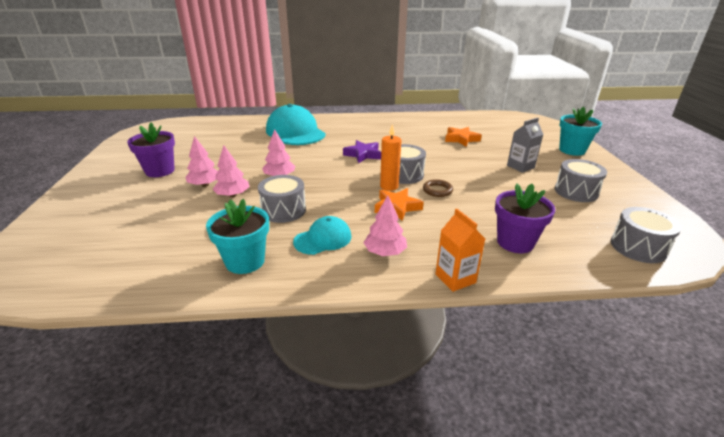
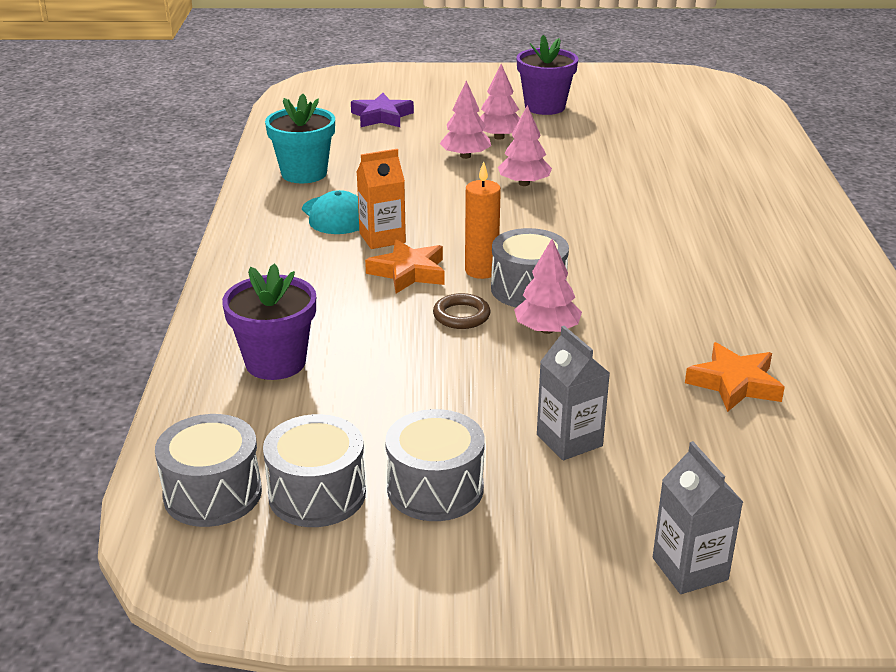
camera: 95 degrees right, 0 degrees up
grey drum [258,175,306,223] -> grey drum moved to [263,414,366,527]
turquoise cap [266,104,326,145] -> none
purple star [343,140,381,163] -> purple star moved to [351,93,414,127]
pink tree [363,195,407,256] -> pink tree moved to [514,239,582,334]
orange carton [435,209,485,292] -> orange carton moved to [357,149,406,249]
turquoise flower pot [559,107,602,156] -> grey carton [653,441,743,594]

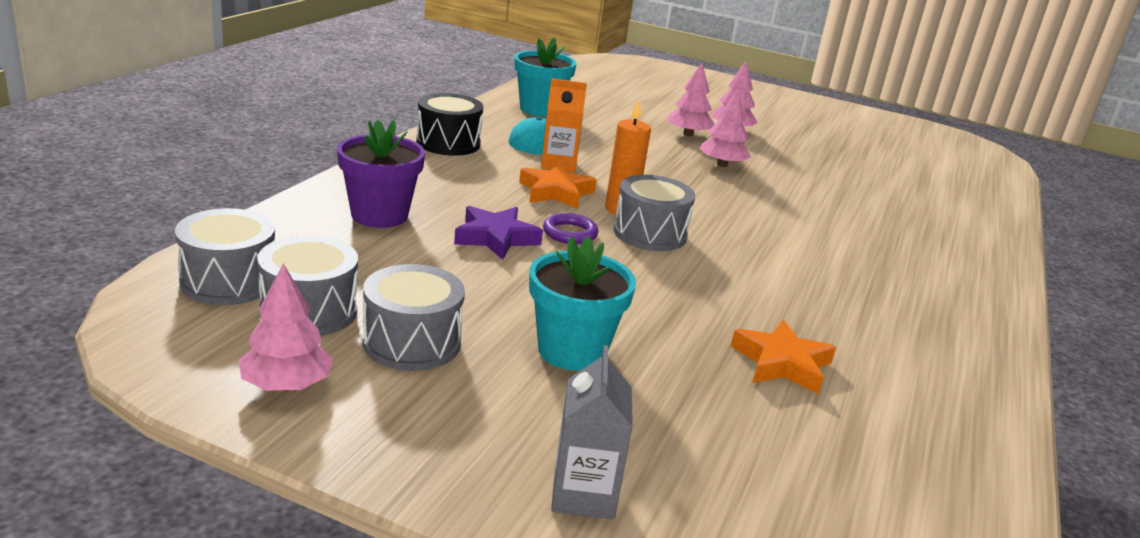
camera: 20 degrees right, 5 degrees down
purple star [351,93,414,127] -> purple star moved to [454,206,543,260]
brown ring [433,293,490,329] -> purple ring [543,213,598,244]
pink tree [514,239,582,334] -> pink tree moved to [238,263,333,391]
purple flower pot [517,35,578,115] -> none
grey carton [537,326,610,460] -> turquoise flower pot [529,236,636,371]
none -> black drum [416,93,483,156]

